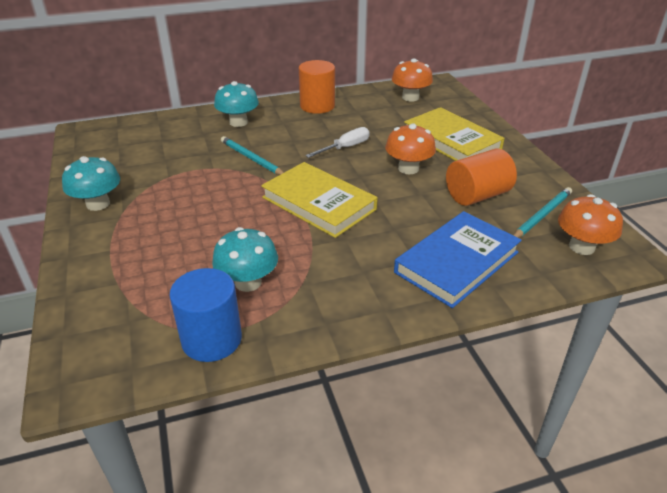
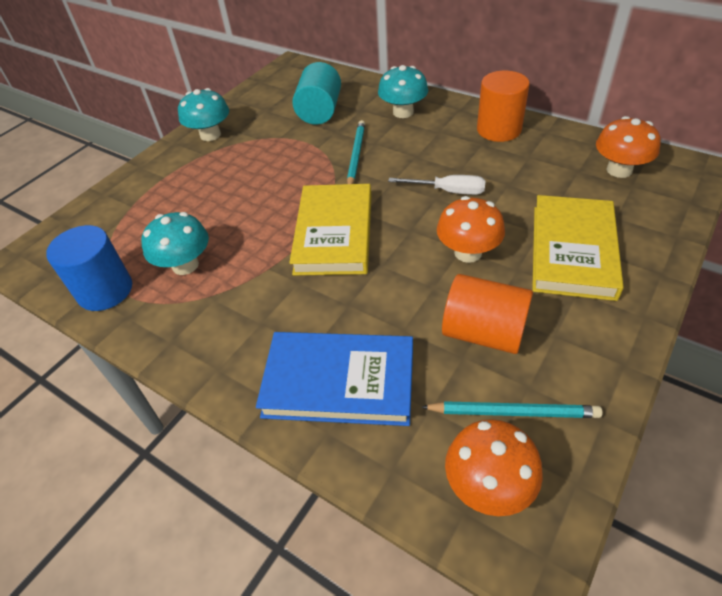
camera: 55 degrees right, 10 degrees up
none -> turquoise cylinder [292,62,341,124]

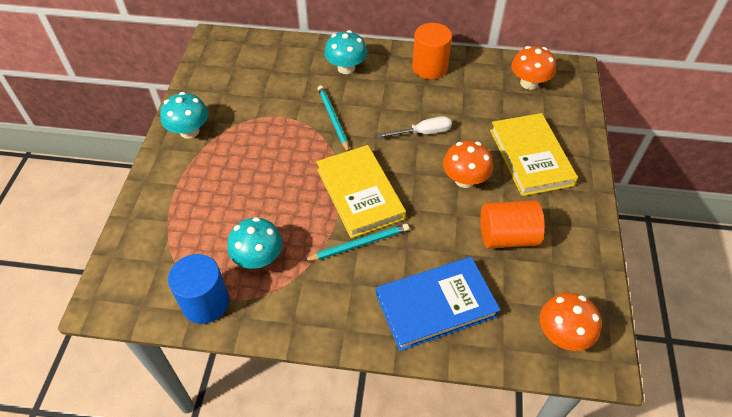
camera: 30 degrees left, 5 degrees up
turquoise cylinder [292,62,341,124] -> none
turquoise pencil [421,401,603,418] -> turquoise pencil moved to [304,224,409,261]

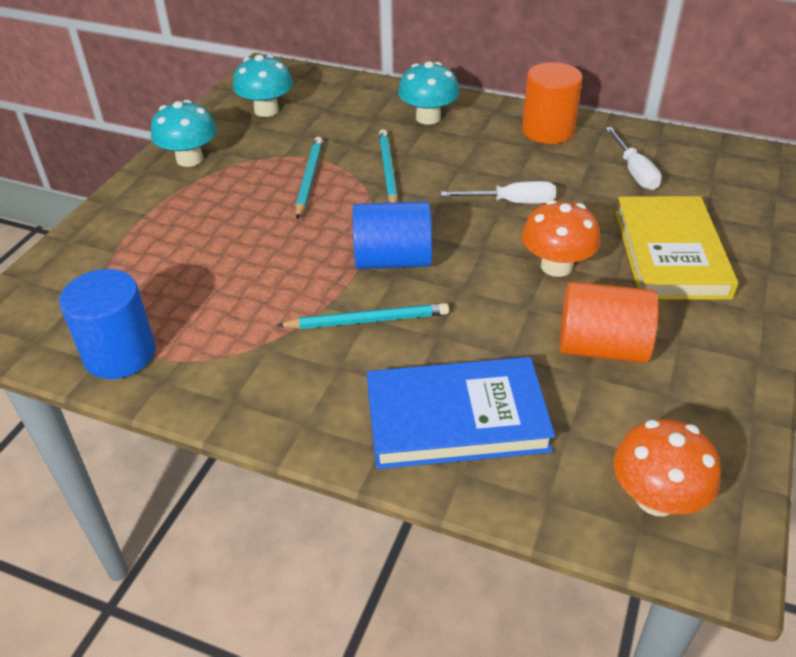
camera: 15 degrees right, 10 degrees down
turquoise mushroom [227,217,283,269] -> turquoise mushroom moved to [233,55,293,117]
yellow book [316,145,406,238] -> blue cylinder [353,201,432,269]
orange mushroom [512,46,556,90] -> none
none -> turquoise pencil [295,137,323,219]
none -> white screwdriver [605,127,662,190]

